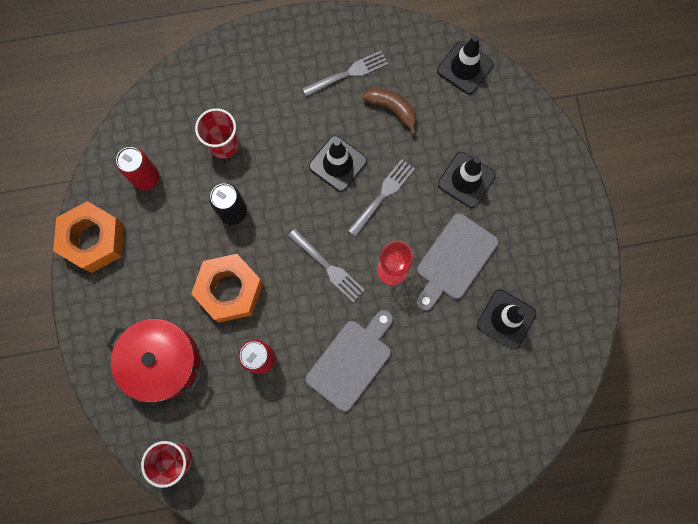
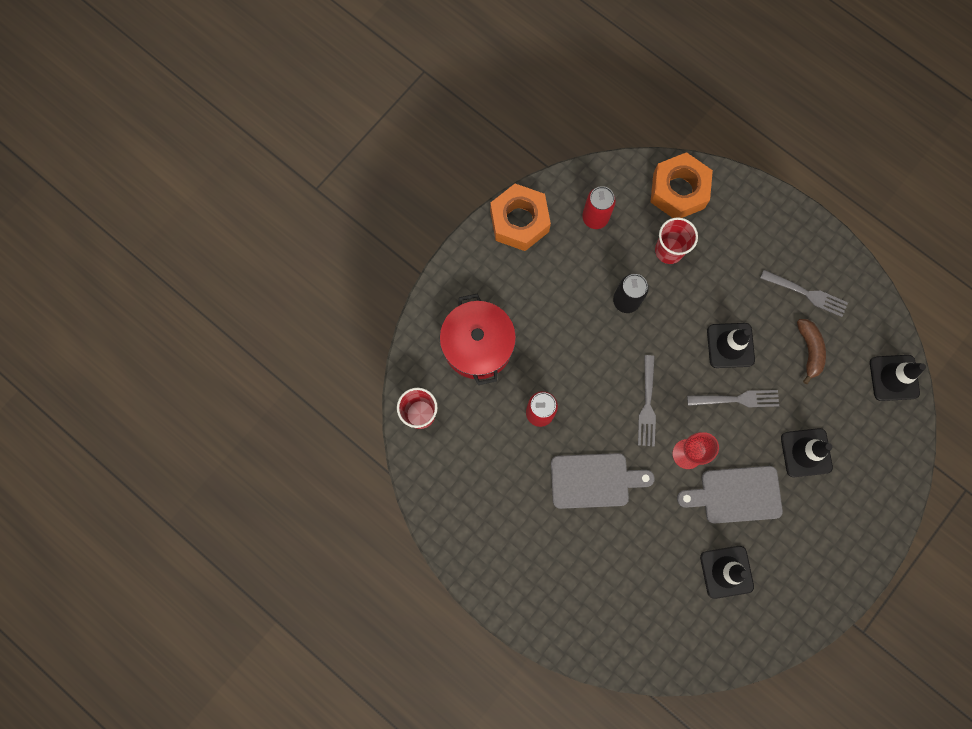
camera: 50 degrees right, 0 degrees up
orange nut [191,254,263,323] -> orange nut moved to [651,152,713,218]

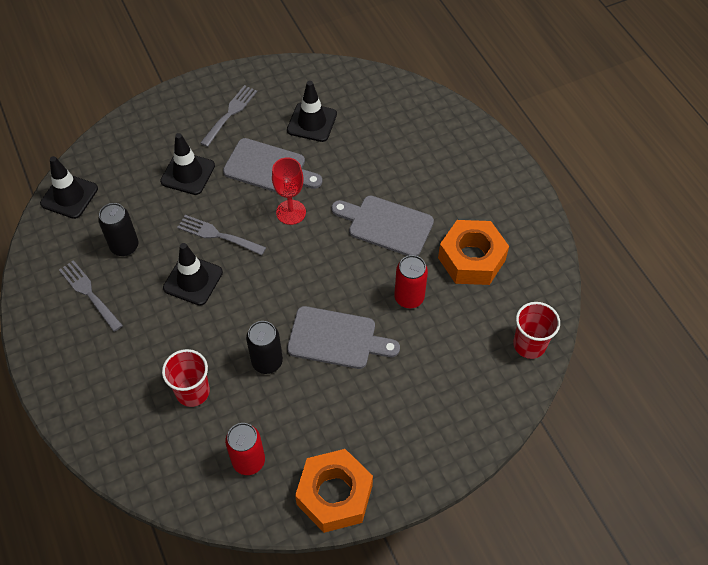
camera: 155 degrees left, 20 degrees down
red pot [439,294,516,385] -> none
grey fork [638,355,656,446] -> grey fork moved to [200,85,257,147]
orange nut [651,152,713,218] -> orange nut moved to [438,220,509,285]
brown banana [797,319,826,384] -> black can [98,203,139,256]
none -> grey cutting board [287,306,400,369]

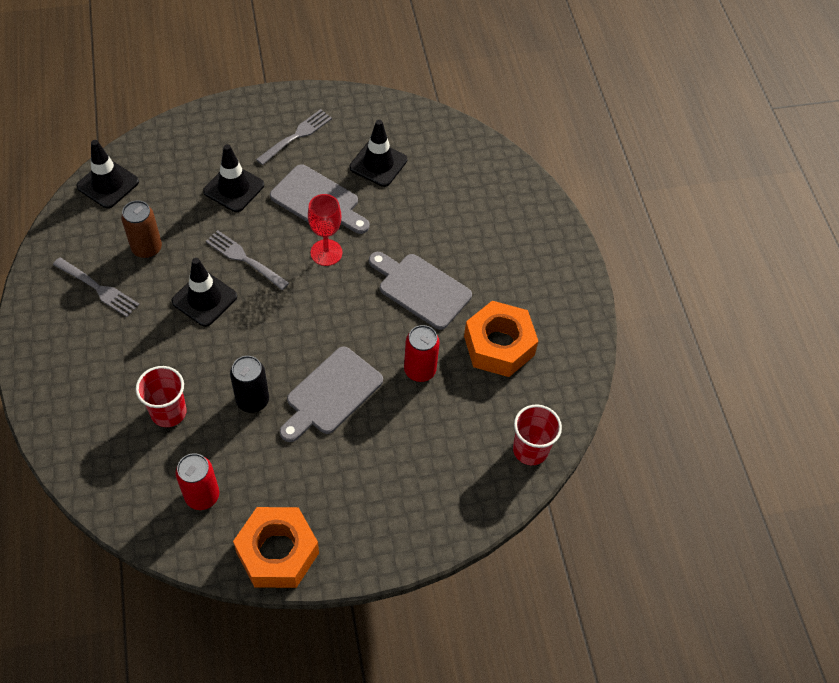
camera: 10 degrees right, 0 degrees up
grey fork [59,260,123,332] -> grey fork turned 150 degrees clockwise [53,257,140,317]
black can [98,203,139,256] -> brown can [121,200,162,258]
grey cutting board [287,306,400,369] -> grey cutting board turned 105 degrees clockwise [280,347,383,442]

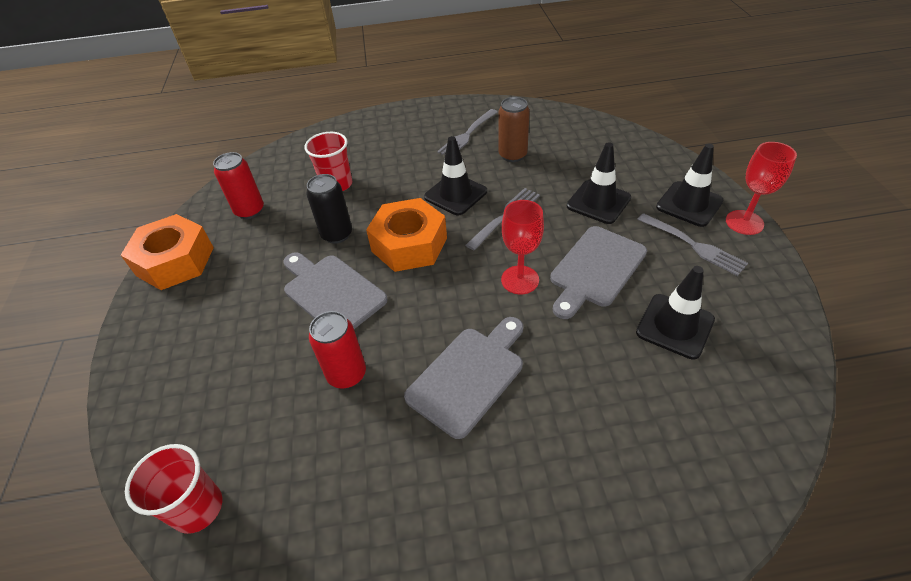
camera: 100 degrees right, 10 degrees down
black traffic cone [76,140,139,208] -> black traffic cone moved to [656,144,723,227]
orange nut [464,301,538,377] -> orange nut moved to [366,198,447,272]
none -> red goblet [726,142,797,235]

